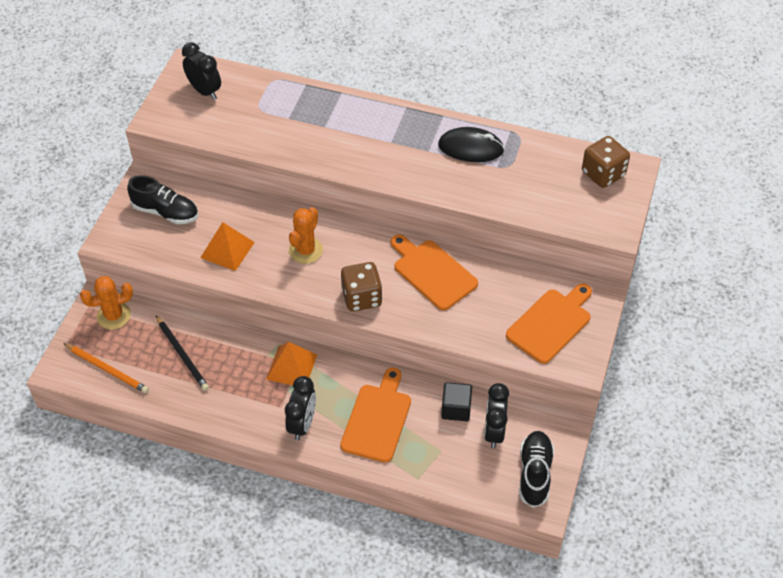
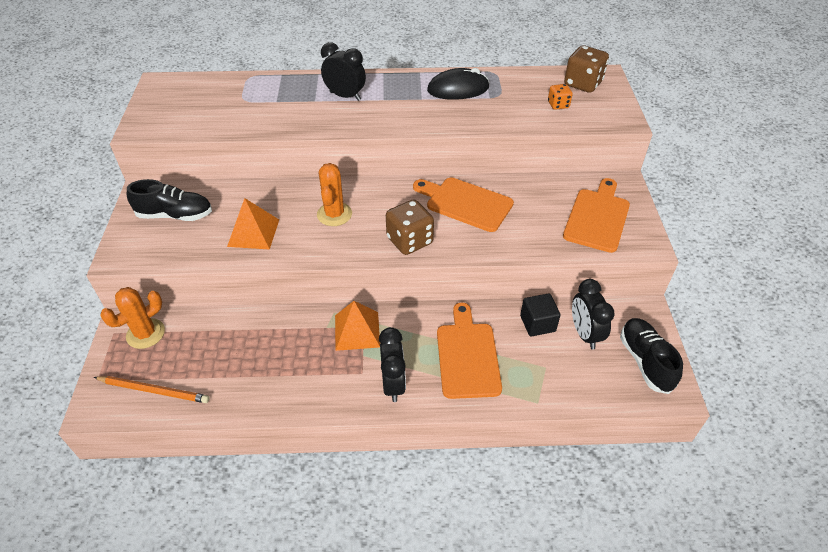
camera: 20 degrees left, 5 degrees down
black pencil [156,316,209,391] -> none
black clock [182,42,221,100] -> black clock moved to [321,42,366,101]
none -> orange dice [548,84,573,110]

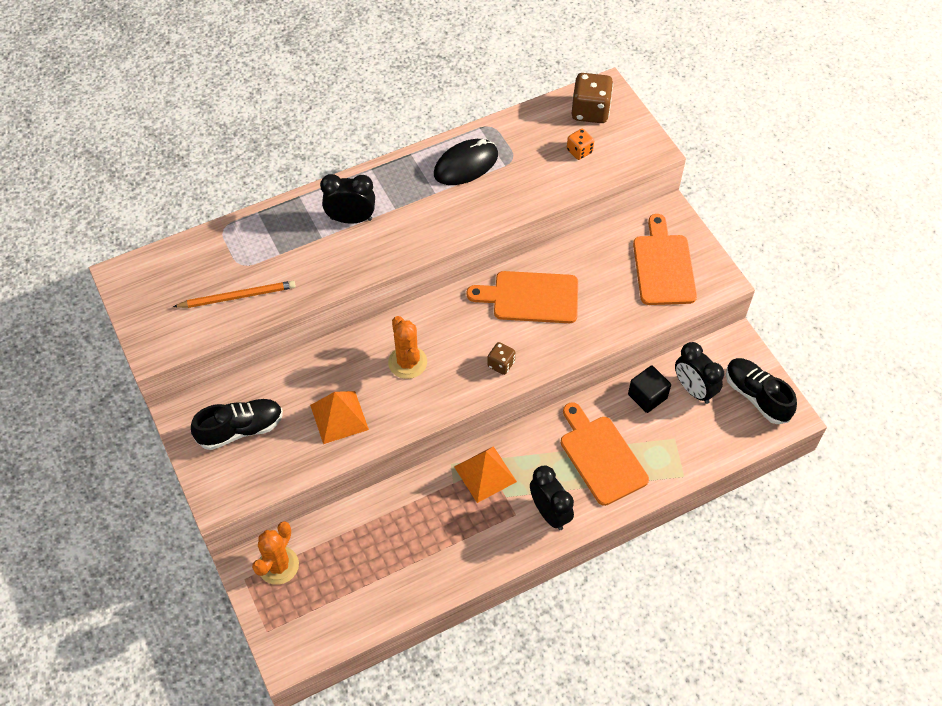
camera: 25 degrees left, 10 degrees up
orange pencil [94,376,210,403] -> orange pencil moved to [173,281,296,308]
brown dice [386,199,434,255] -> brown dice [487,342,516,375], size x0.56

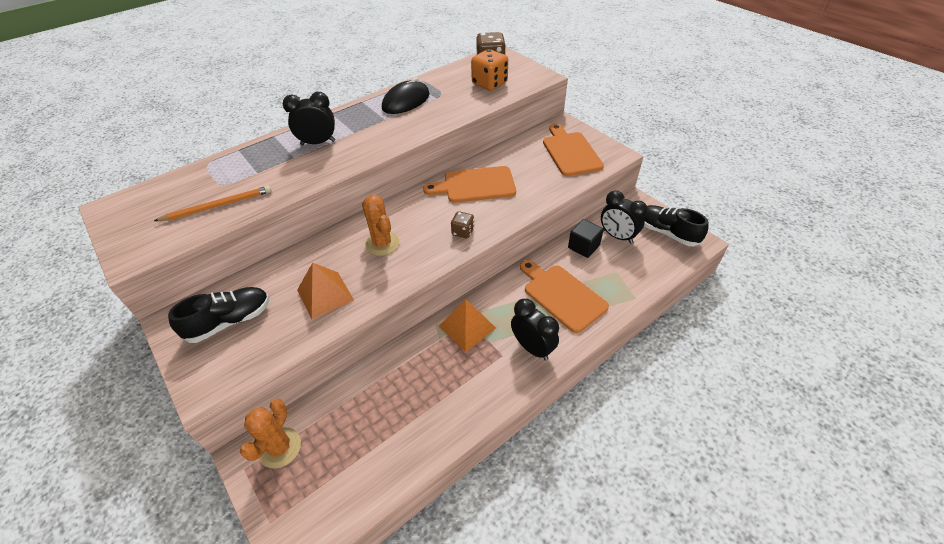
camera: 10 degrees left, 10 degrees down
orange dice [567,129,594,160] -> orange dice [471,49,508,91], size x1.79

